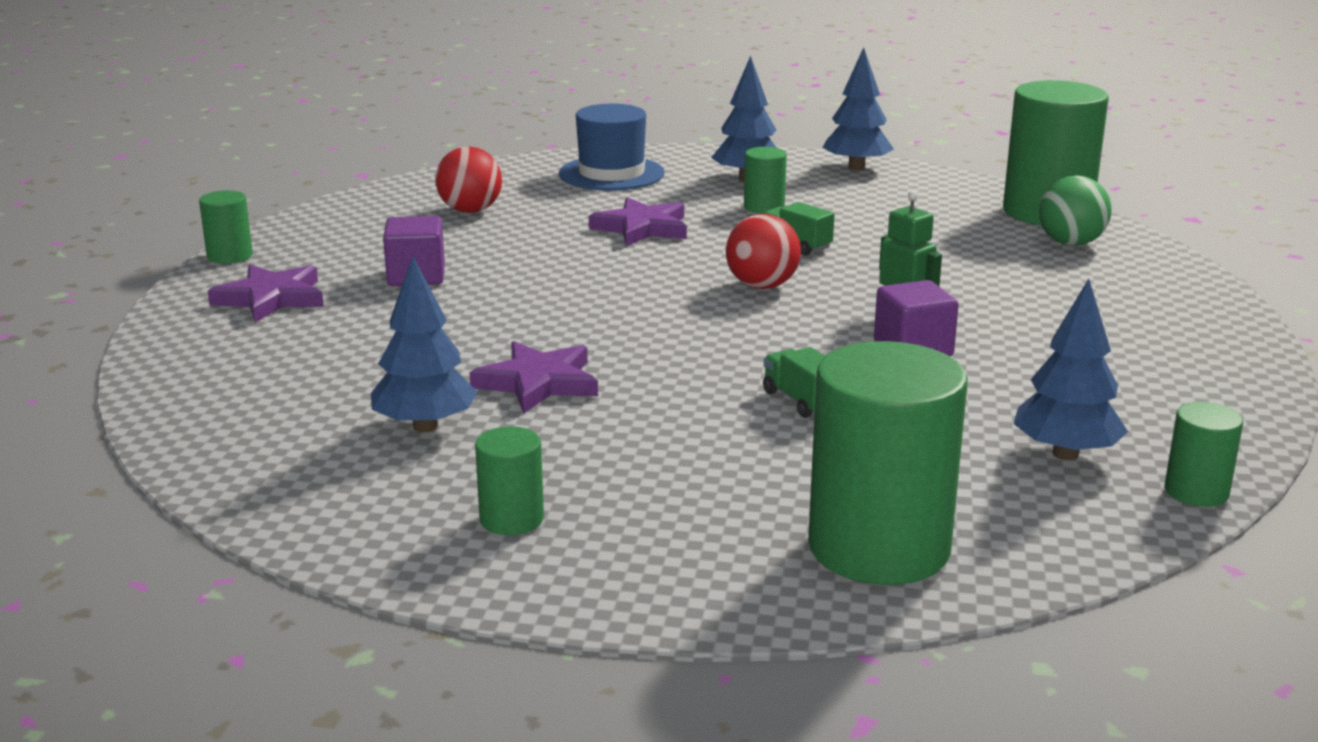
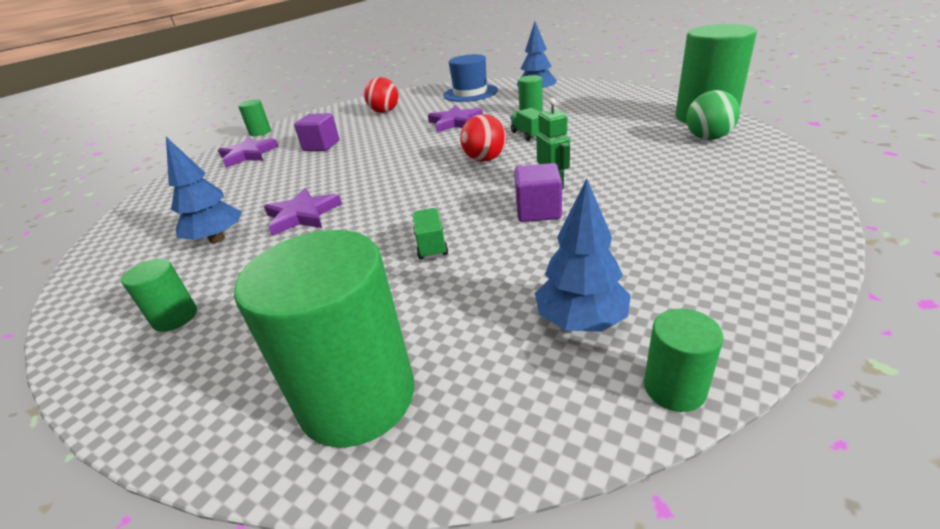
camera: 25 degrees right, 10 degrees up
blue tree [822,47,894,171] -> none

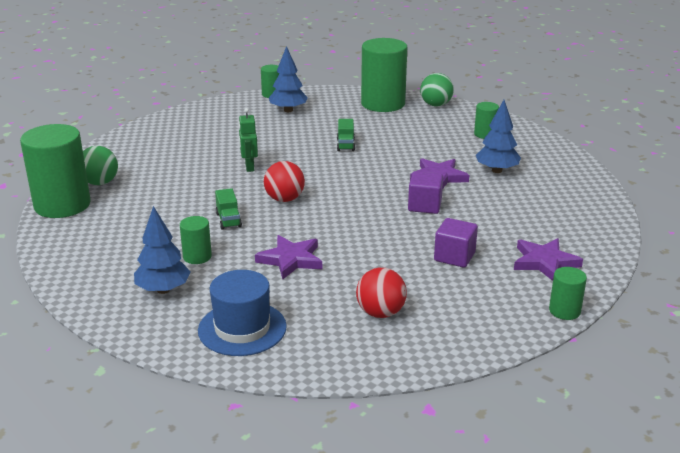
camera: 175 degrees left, 5 degrees down
purple cube [514,163,562,222] -> purple cube moved to [408,171,443,214]
none -> green ball [420,73,454,107]

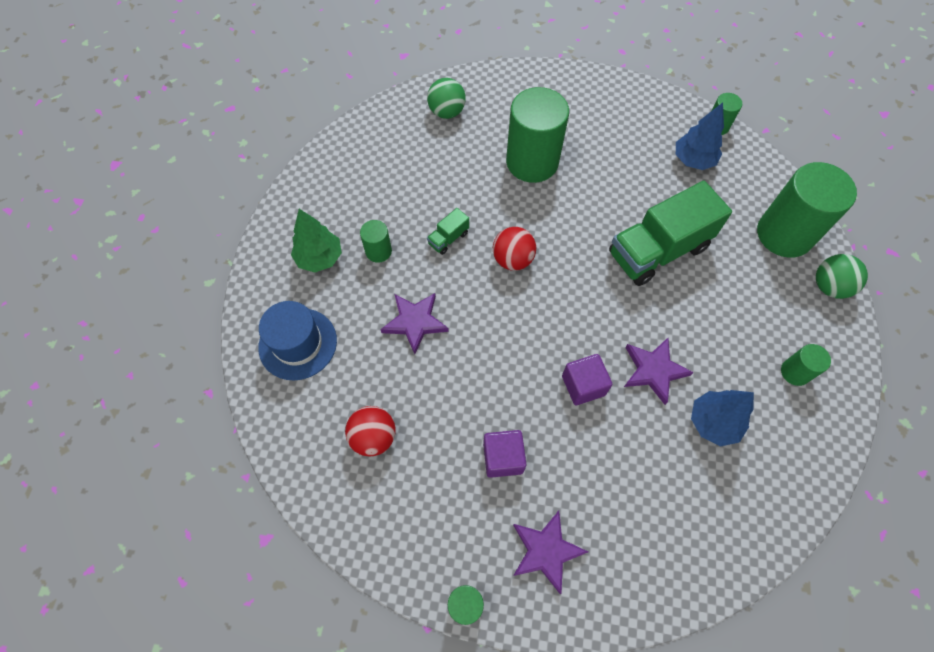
camera: 60 degrees right, 35 degrees up
green cylinder [20,124,91,218] -> green cylinder moved to [506,87,569,183]
blue tree [134,206,191,294] -> green tree [291,209,342,272]
green robot [238,108,258,172] -> none
green truck [337,119,355,151] -> green truck [609,181,732,286], size x2.39

